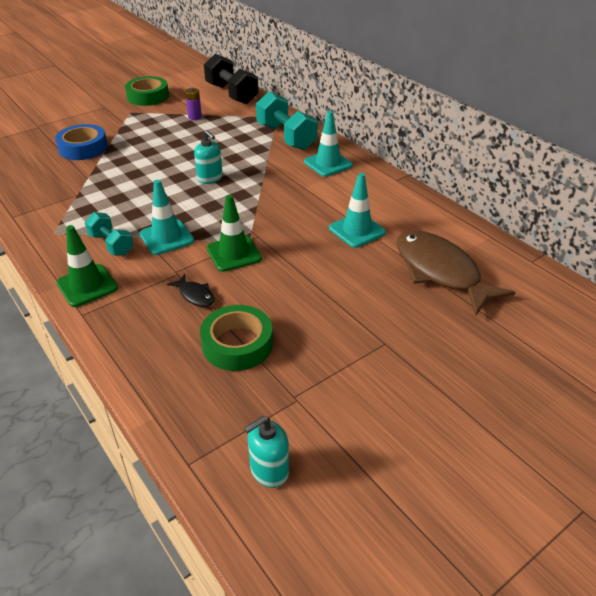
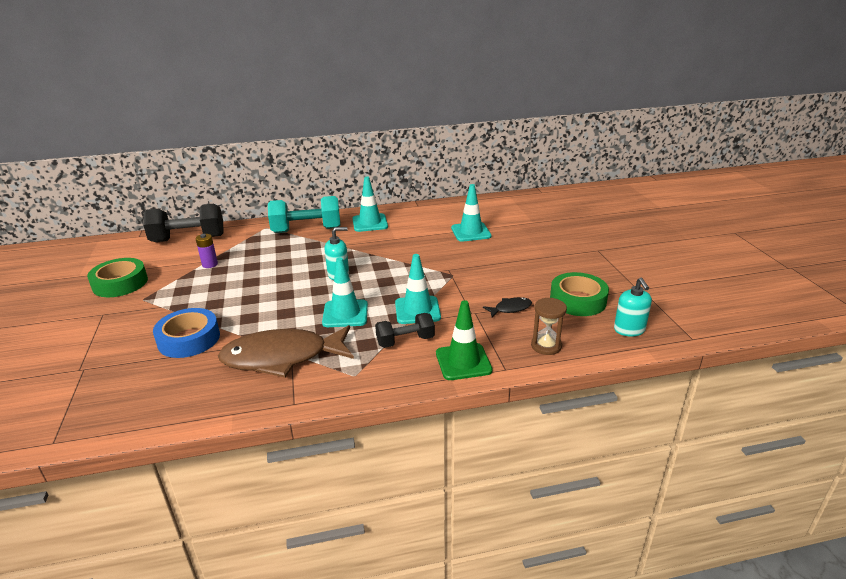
camera: 65 degrees left, 10 degrees down
turquoise dumbbell [85,212,134,256] -> black dumbbell [375,313,435,348]
green traffic cone [207,195,262,272] -> none
turquoise soap dispenser [244,416,289,488] -> turquoise soap dispenser moved to [614,278,652,337]
brown fish [396,230,516,316] -> brown fish moved to [218,325,354,377]
none -> turquoise traffic cone [322,257,368,327]
none -> brown hourglass [531,298,567,355]

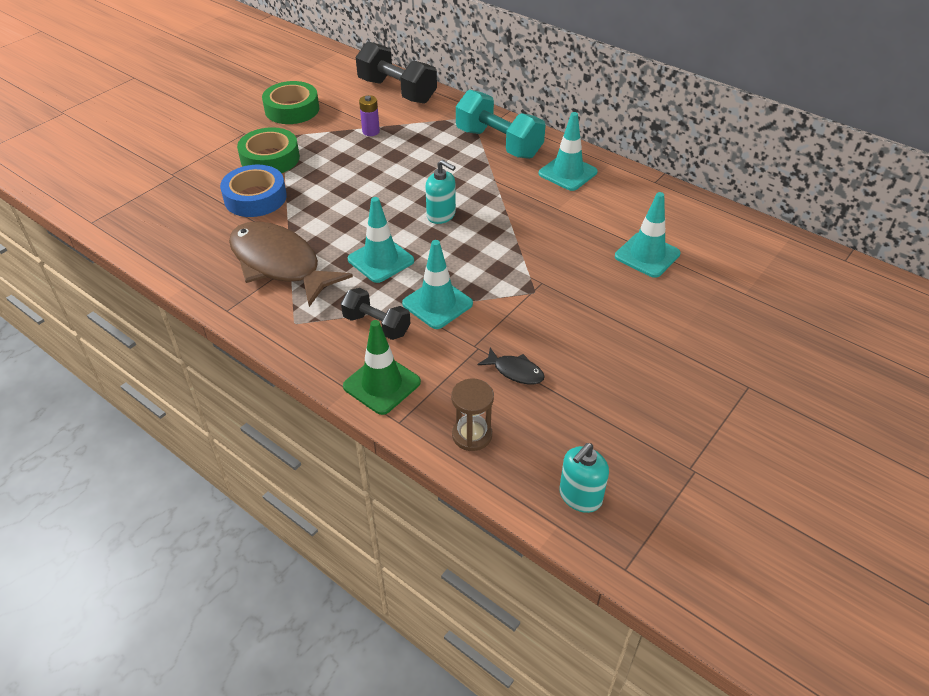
camera: 50 degrees right, 15 degrees up
green tape [550,272,609,316] -> green tape moved to [237,127,300,173]

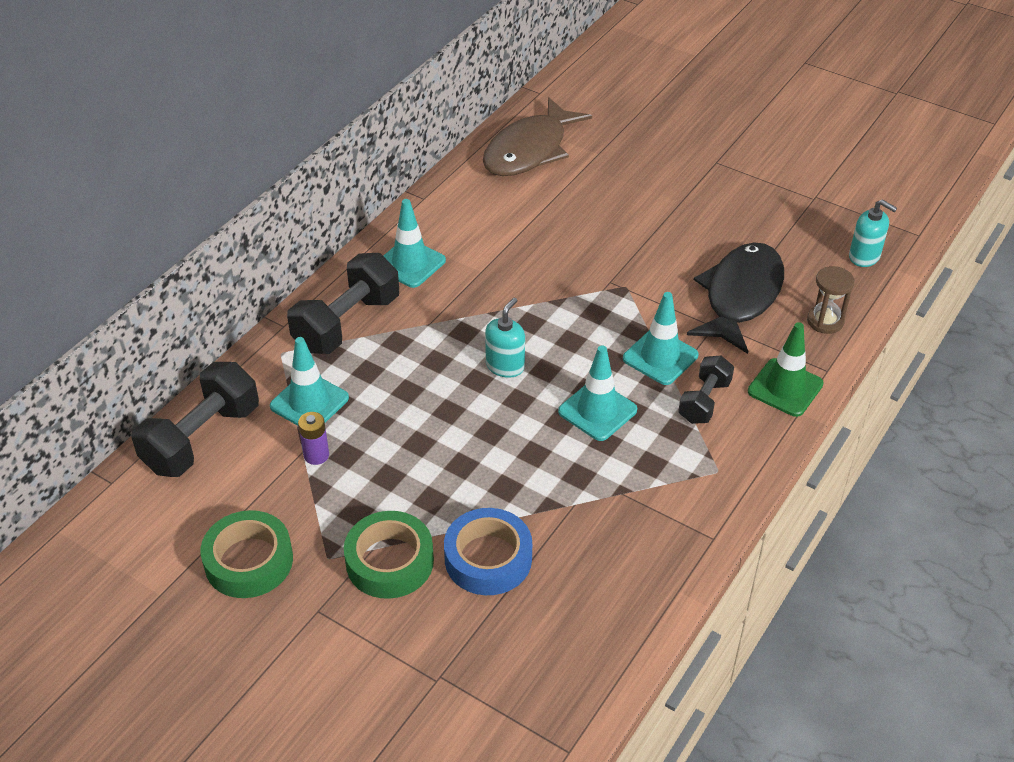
camera: 95 degrees left, 0 degrees up
brown fish [229,221,353,307] -> brown fish moved to [483,97,592,176]
turquoise dumbbell [456,90,546,159] -> black dumbbell [287,253,399,354]
black fish [477,348,545,384] -> black fish [687,242,784,354], size x2.39
turquoise traffic cone [615,192,681,278] -> turquoise traffic cone moved to [270,337,349,426]

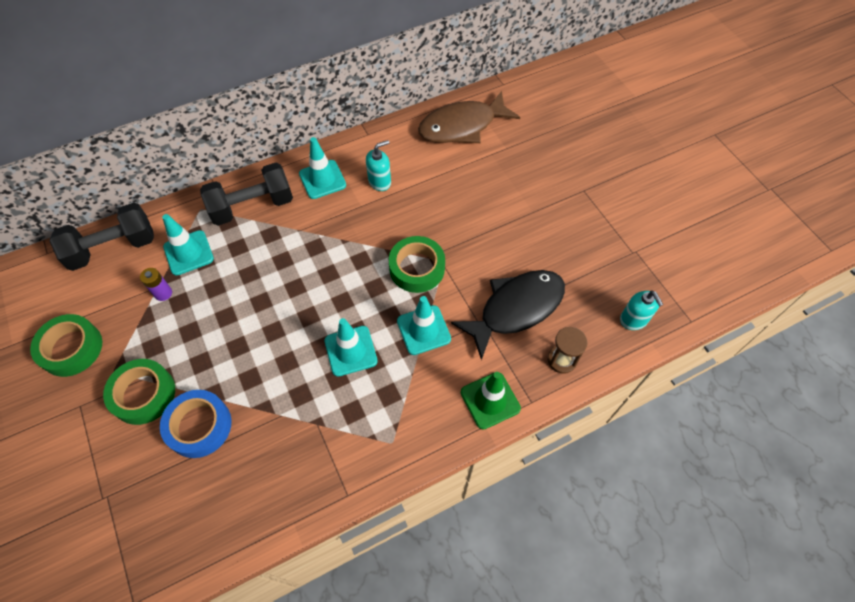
camera: 30 degrees right, 15 degrees up
turquoise soap dispenser [485,298,525,378] -> turquoise soap dispenser moved to [366,140,391,191]
black dumbbell [678,356,734,424] -> none
none -> green tape [389,236,445,293]

